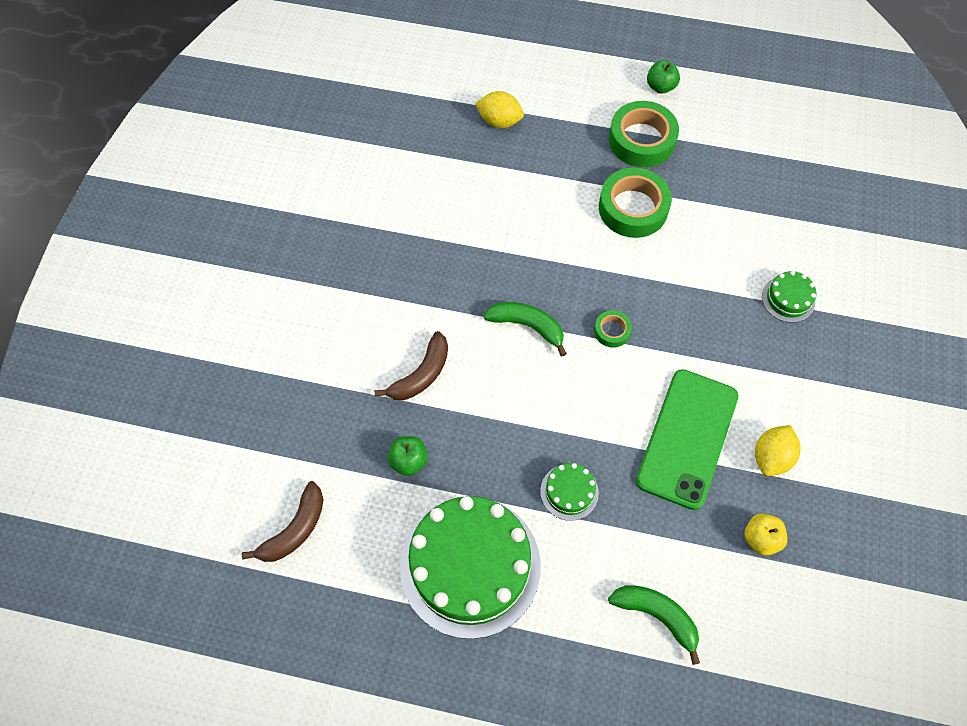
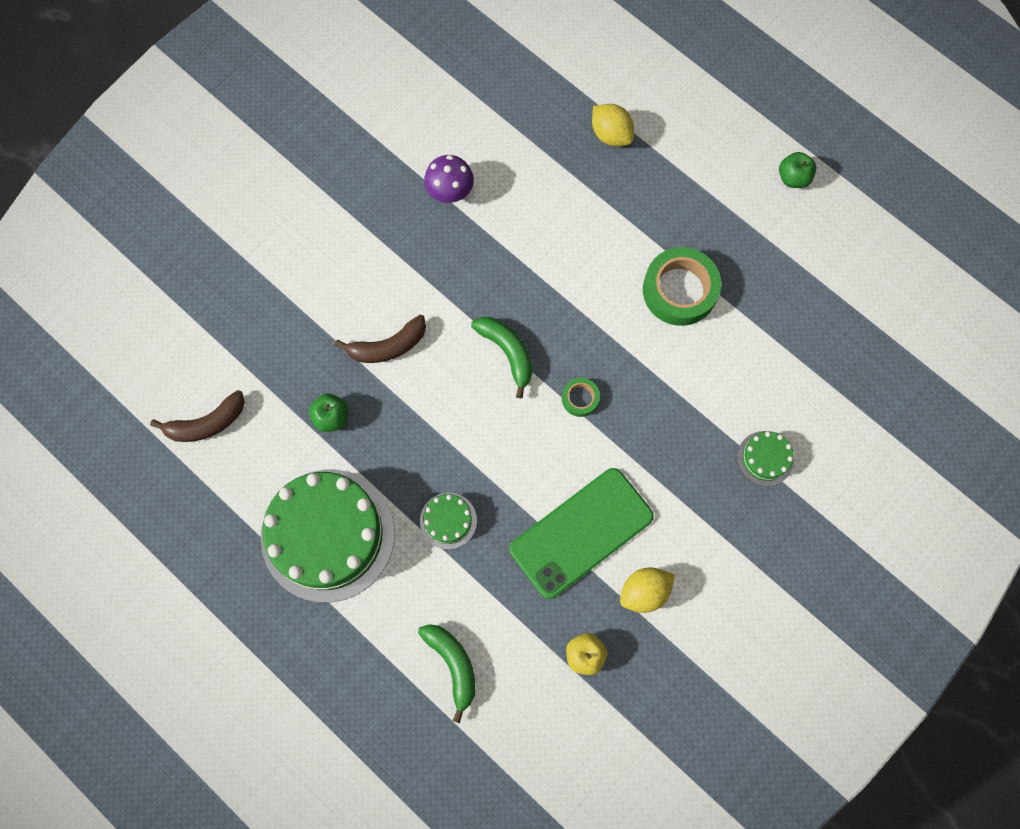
camera: 30 degrees right, 10 degrees up
green tape [609,101,679,167] -> none
none -> purple mushroom [424,155,474,203]

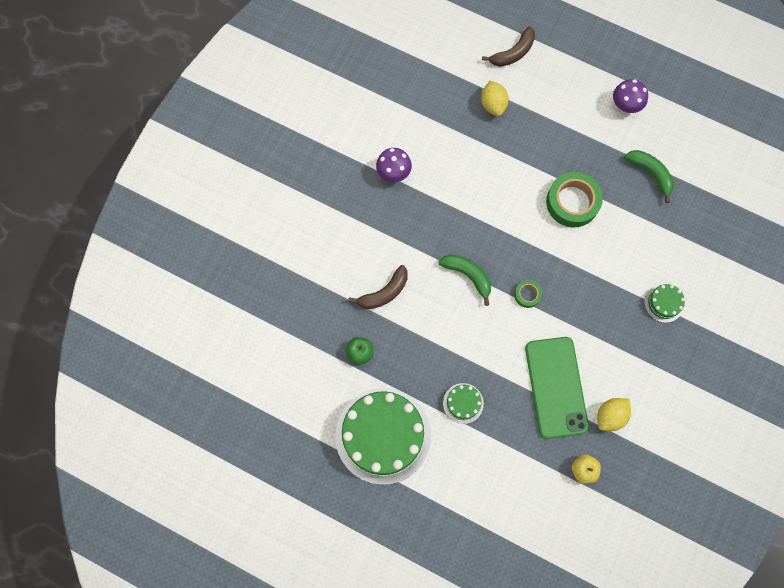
camera: 15 degrees left, 0 degrees up
brown banana [150,390,244,442] -> brown banana moved to [482,26,535,67]
green banana [418,624,475,723] -> green banana moved to [624,150,674,203]
green phone [510,468,654,599] -> green phone turned 45 degrees counterclockwise [525,337,589,439]
yellow lemon [592,104,634,146] -> yellow lemon turned 45 degrees clockwise [481,81,509,116]
green apple [779,152,816,188] -> purple mushroom [613,79,648,113]

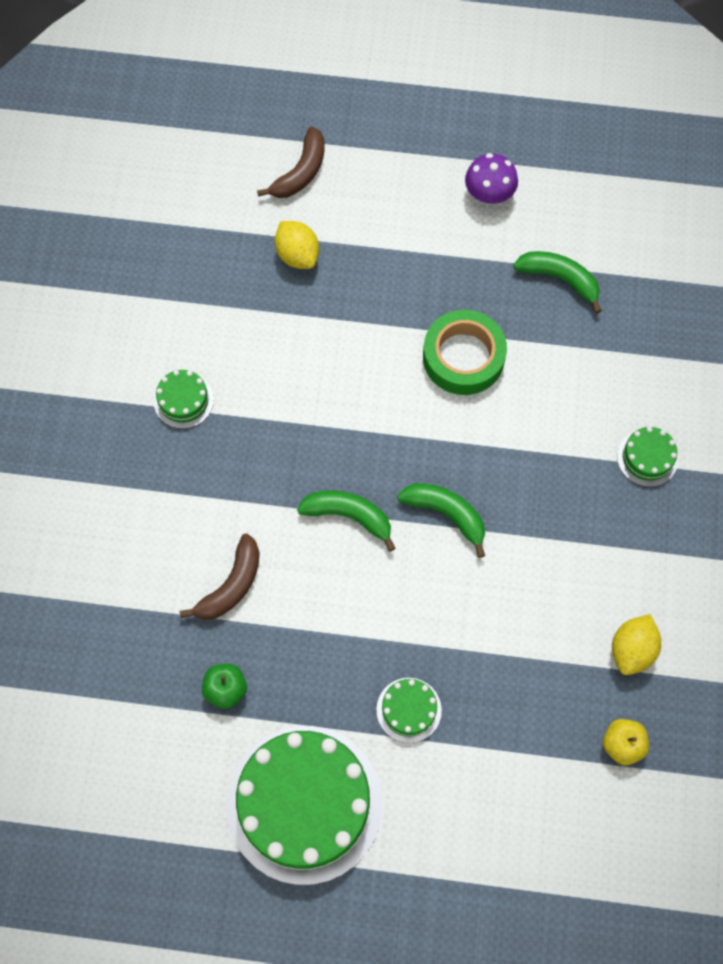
camera: 20 degrees left, 5 degrees down
purple mushroom [376,148,412,182] -> green cake [154,370,214,429]
green tape [514,280,542,308] -> green banana [397,483,485,558]
green phone [525,337,589,439] -> none

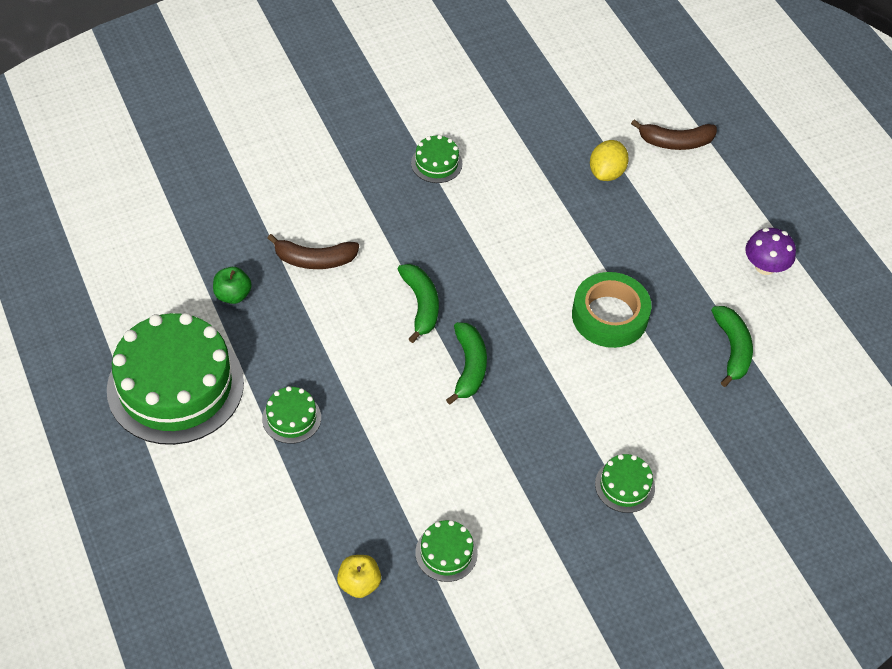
camera: 55 degrees right, 15 degrees down
yellow lemon [612,614,661,675] -> green cake [415,520,478,582]

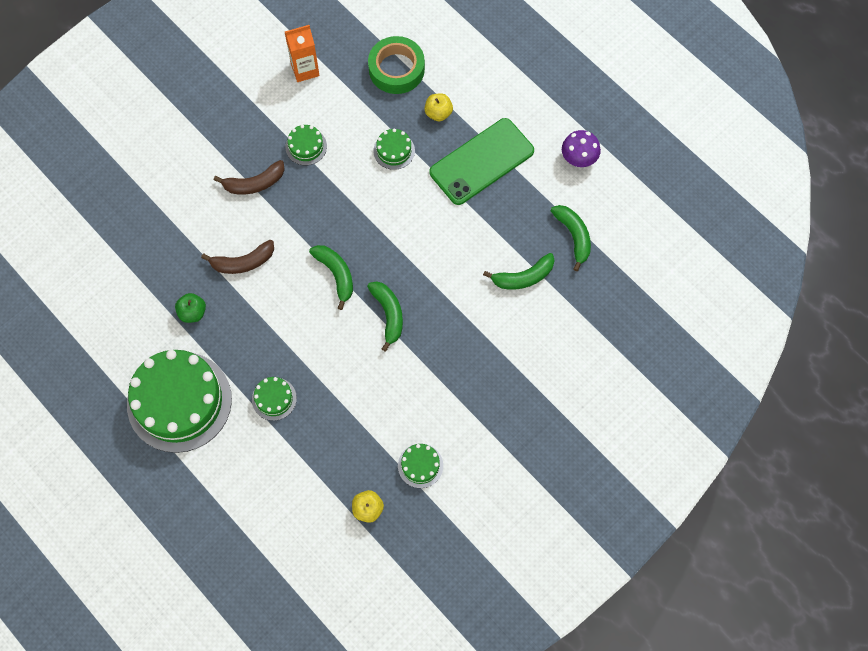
camera: 15 degrees left, 15 degrees up
green tape [572,272,652,348] -> green tape moved to [368,36,425,94]
yellow lemon [590,140,629,181] -> yellow apple [425,93,453,121]
green cake [595,454,655,513] -> green cake moved to [373,128,415,170]
brown banana [631,119,717,150] -> brown banana moved to [214,160,285,194]
none -> orange carton [285,25,320,82]
none -> green phone [429,118,534,205]
none -> green banana [483,253,555,290]

